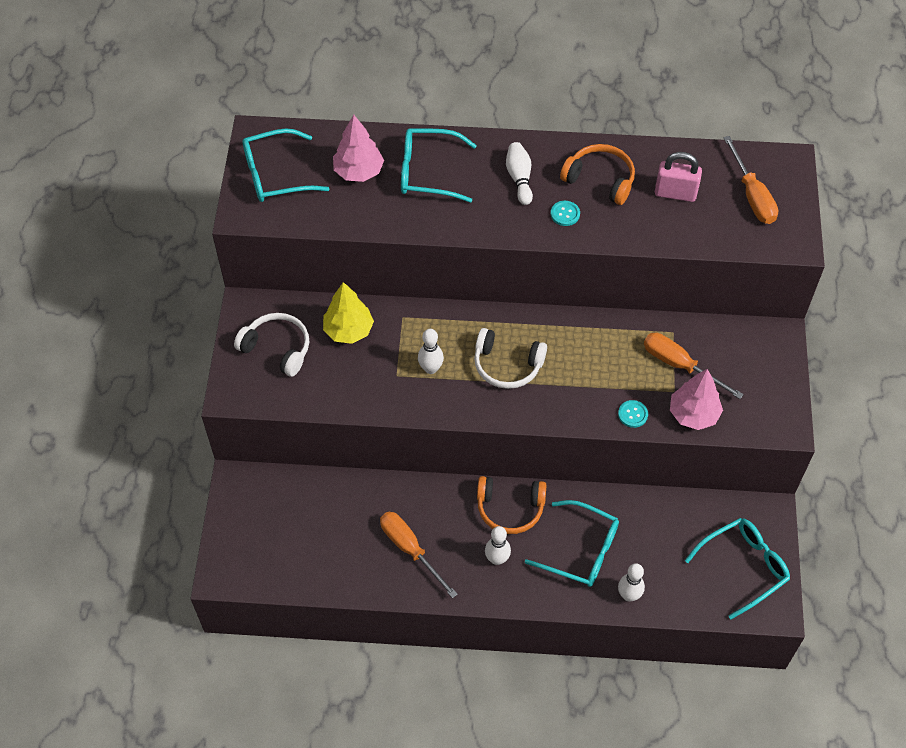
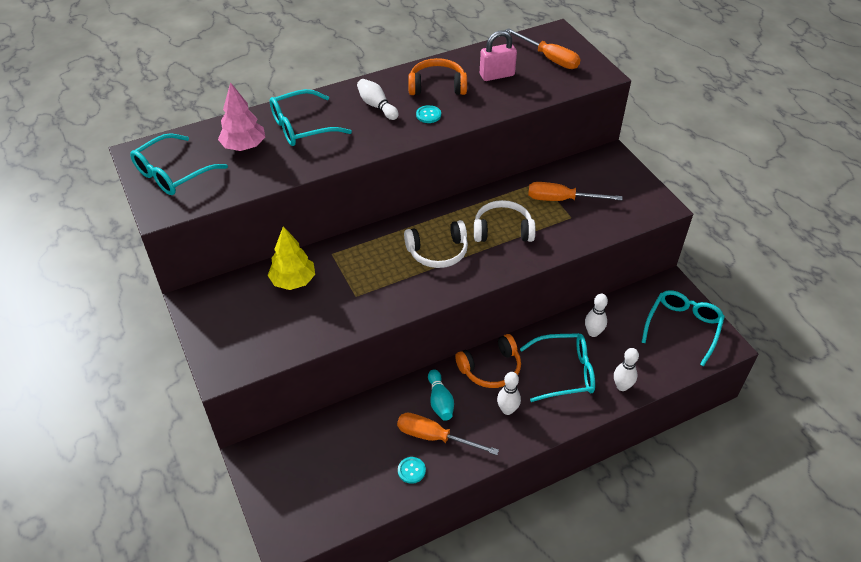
camera: 30 degrees left, 10 degrees down
white headphones [234,313,309,377] -> white headphones moved to [474,200,536,242]
white bowling pin [418,329,444,374] -> white bowling pin moved to [585,294,608,337]
turquoise button [618,400,648,428] -> turquoise button moved to [398,457,426,484]
pink tree [670,369,723,430] -> none
none -> turquoise bowling pin [428,369,454,421]

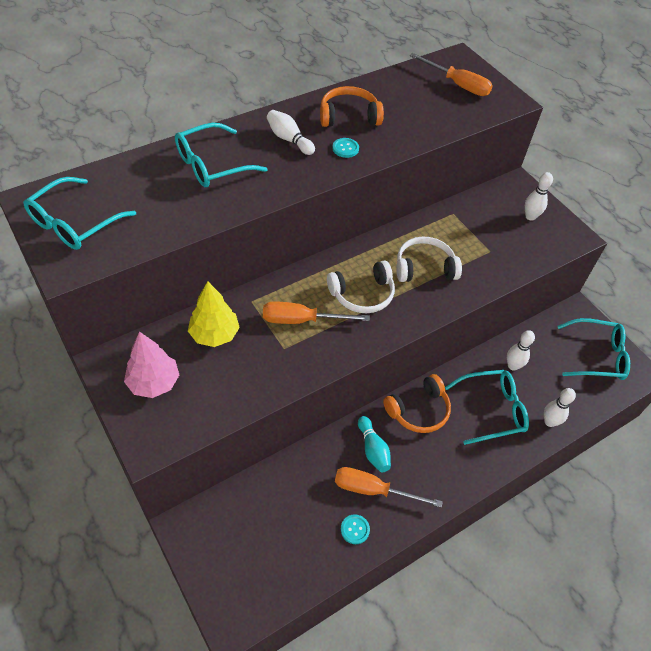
camera: 10 degrees left, 5 degrees up
pink tree [218,82,265,151] -> pink tree moved to [124,331,179,398]
pink padlock [480,30,517,81] -> none
white bowling pin [497,372,521,415] -> white bowling pin moved to [525,172,553,221]
orange screwdriver [528,182,622,201] -> orange screwdriver moved to [263,301,370,324]
turquoise glasses [641,290,725,366] -> turquoise glasses turned 75 degrees clockwise [558,318,630,380]

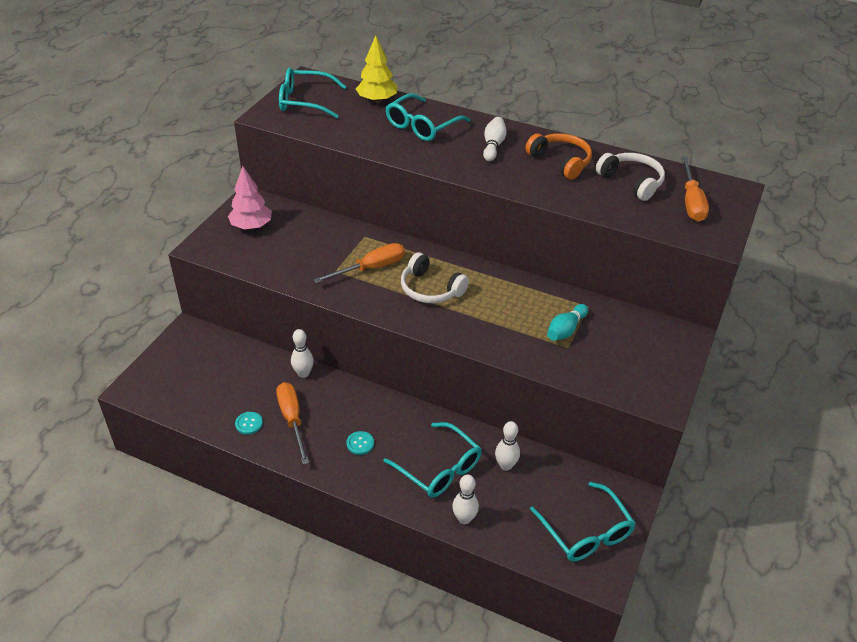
camera: 60 degrees right, 10 degrees down
turquoise glasses [175,123,268,187] -> turquoise glasses turned 75 degrees counterclockwise [386,93,470,141]
yellow tree [188,281,240,347] -> yellow tree moved to [356,35,397,103]
orange screwdriver [263,301,370,324] -> orange screwdriver turned 90 degrees clockwise [313,243,405,283]
turquoise button [332,138,359,158] -> turquoise button moved to [347,431,374,455]
turquoise bowling pin [358,416,391,472] -> turquoise bowling pin moved to [547,304,588,341]
orange headphones [383,374,451,433] -> none
white headphones [396,236,462,282] -> white headphones moved to [596,153,665,201]
white bowling pin [525,172,553,221] -> white bowling pin moved to [291,329,314,378]

